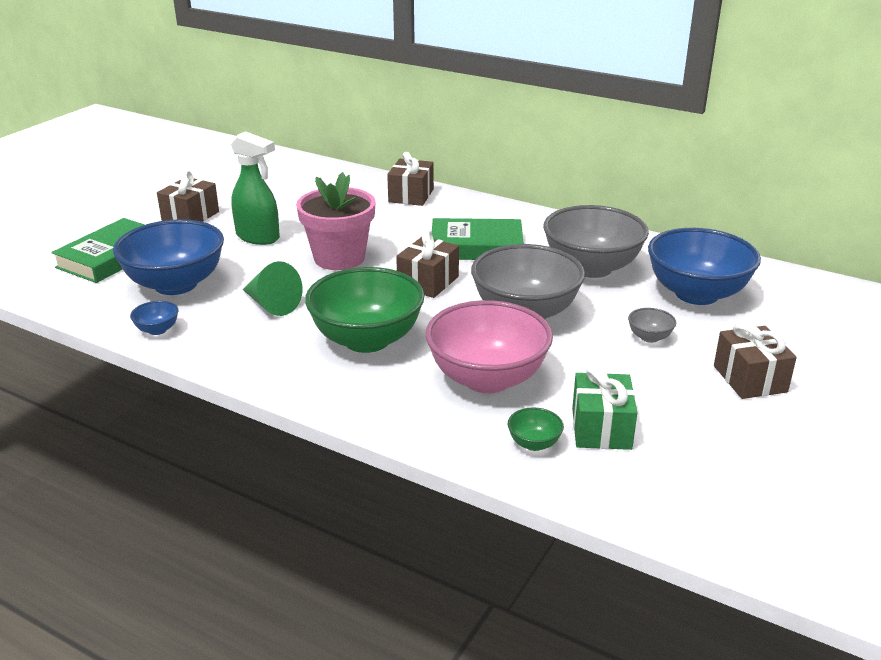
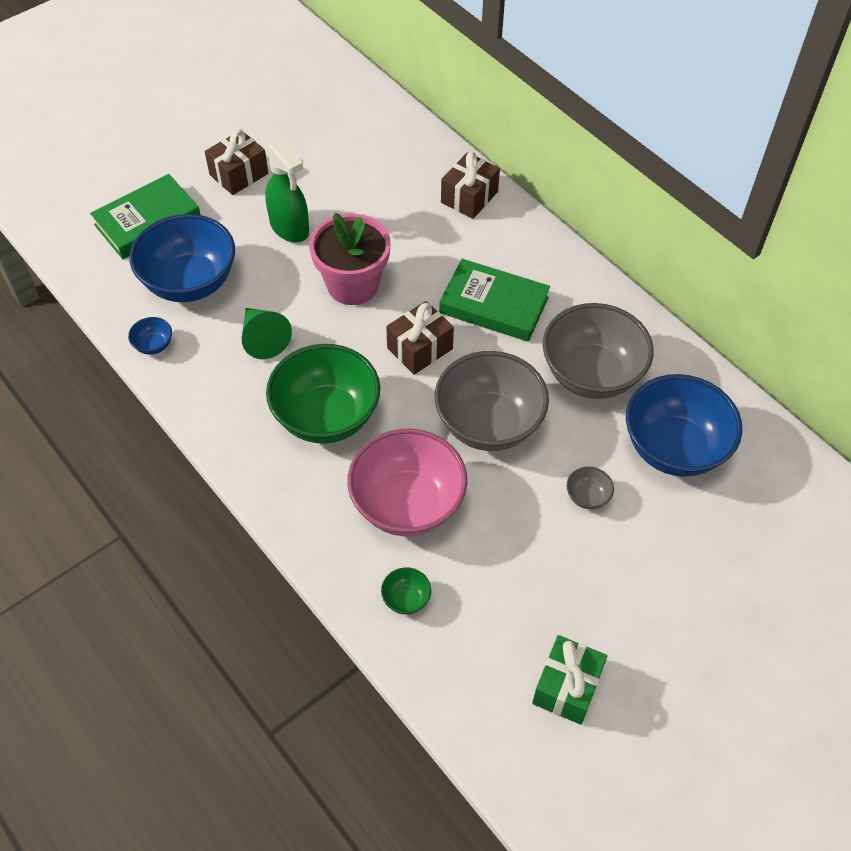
camera: 20 degrees right, 25 degrees up
green gift [572,366,637,450] -> green gift moved to [532,635,607,725]
brown gift [714,322,797,399] -> none

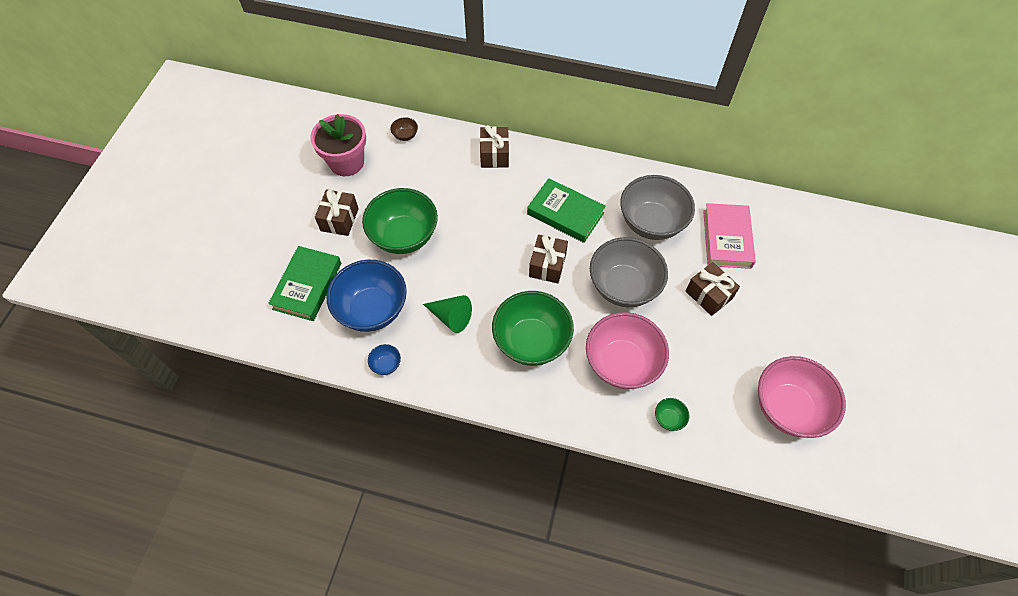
camera: 35 degrees left, 5 degrees up
green spray bottle [265,138,309,243] -> green bowl [362,188,438,254]
pink flower pot [309,213,391,305] -> pink flower pot moved to [310,114,366,176]
green book [439,259,550,342] -> green book turned 45 degrees clockwise [527,178,606,243]
green gift [532,635,607,725] -> pink bowl [758,356,846,438]
grey bowl [567,466,614,510] -> brown gift [686,262,740,316]
blue bowl [626,374,742,477] -> pink book [703,203,756,269]
none -> brown bowl [390,117,418,141]

